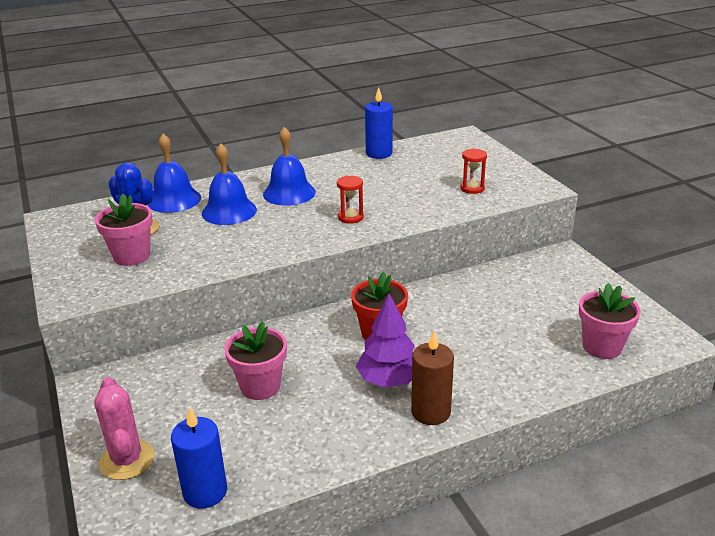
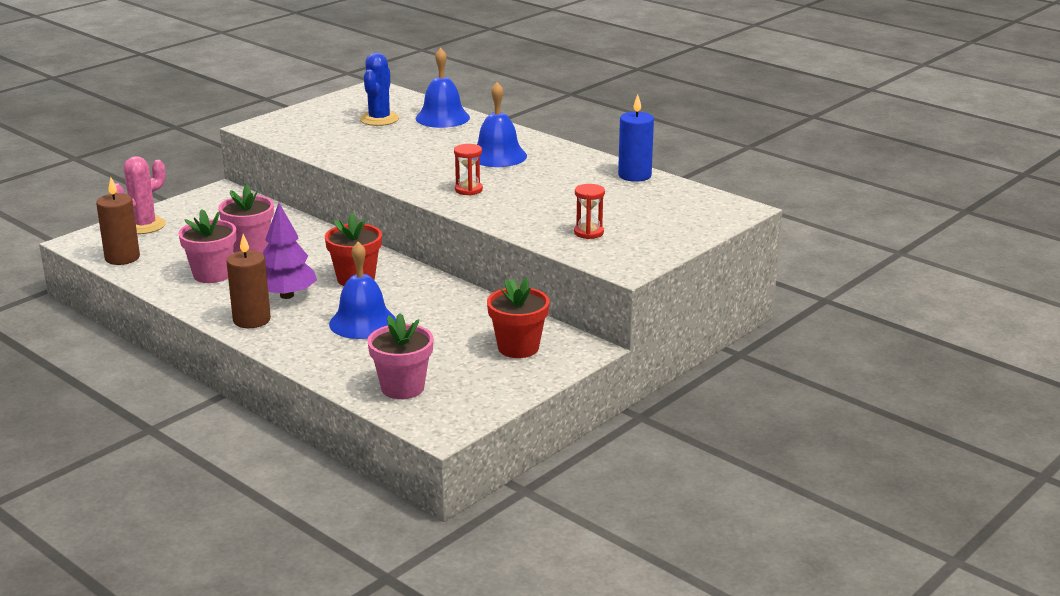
camera: 65 degrees right, 5 degrees down
pink flower pot [95,194,153,266] -> pink flower pot moved to [178,209,236,283]
blue candle [171,407,227,509] -> brown candle [96,177,140,265]
blue bell [202,143,257,225] -> blue bell moved to [329,242,396,339]
none -> red flower pot [487,277,550,358]

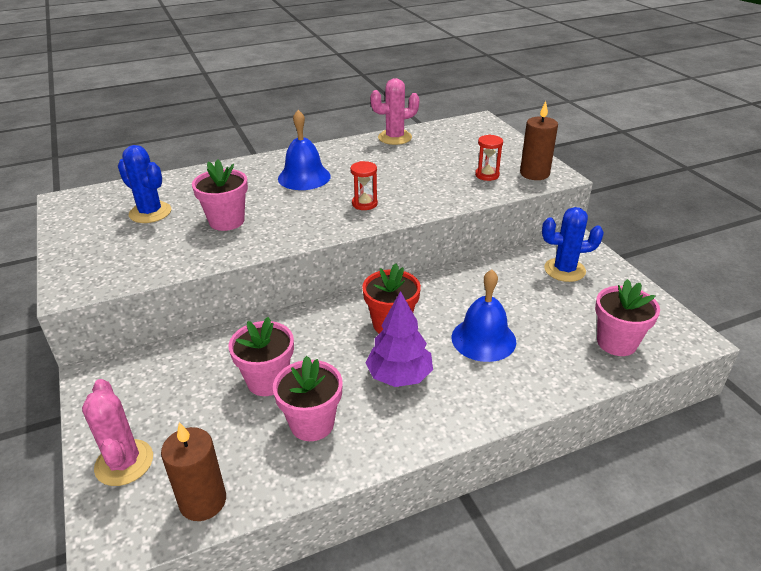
camera: 65 degrees left, 10 degrees up
brown candle [226,234,271,328] -> brown candle moved to [520,101,558,180]
blue bell [416,48,470,128] -> none
red flower pot [487,277,550,358] -> blue cactus [542,207,604,282]
blue candle [618,94,654,182] -> pink cactus [370,78,420,145]
none -> pink flower pot [192,159,248,231]

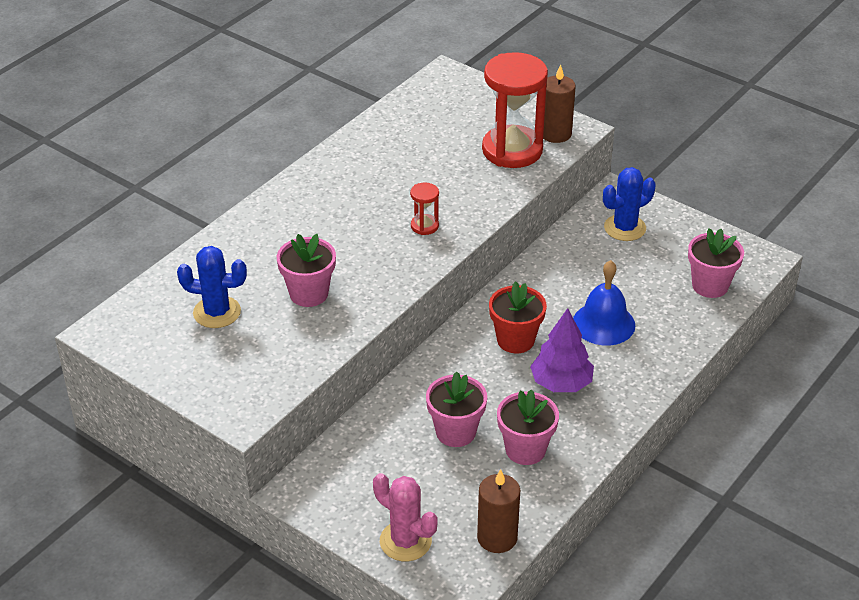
camera: 30 degrees left, 5 degrees up
blue bell [278,110,331,190] -> none
pink cactus [370,78,420,145] -> none
red hourglass [475,135,503,181] -> red hourglass [482,52,548,168], size x2.29

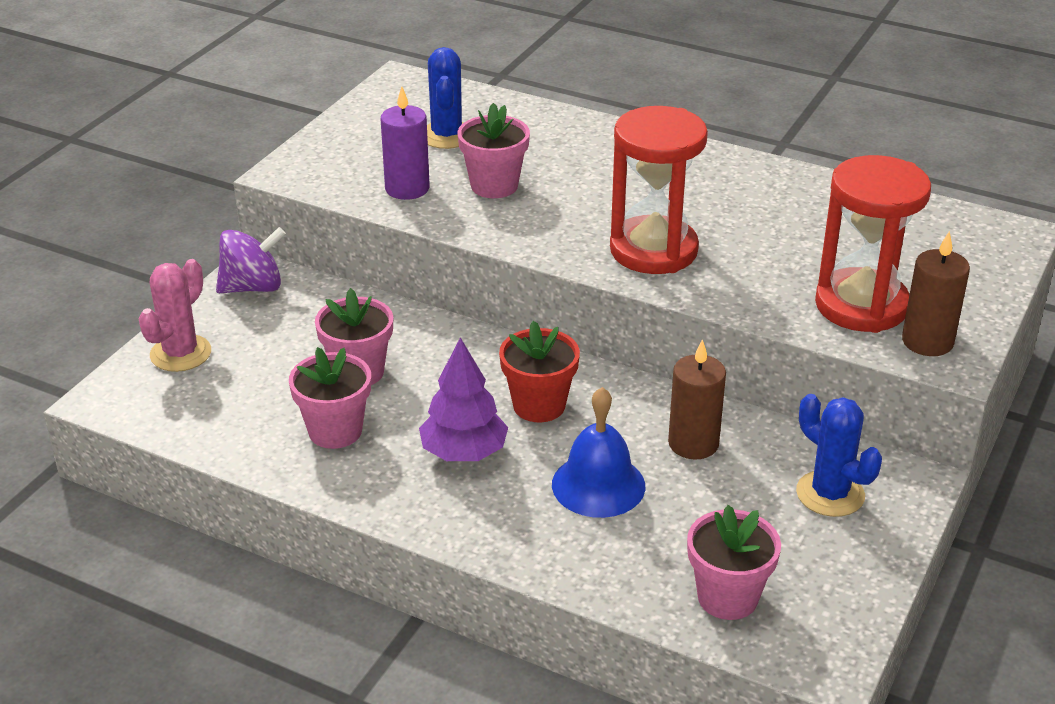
camera: 80 degrees right, 5 degrees down
red hourglass [410,183,439,235] -> red hourglass [610,106,708,274], size x2.29
brown candle [477,469,520,553] -> brown candle moved to [668,339,726,460]
none -> purple spinning top [216,227,286,293]
none -> purple candle [381,86,430,200]

